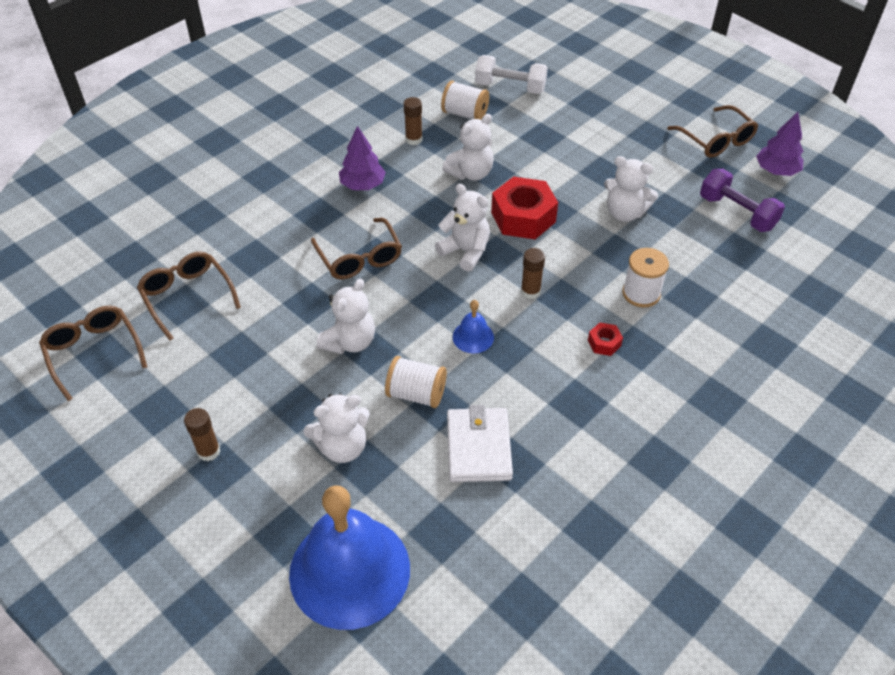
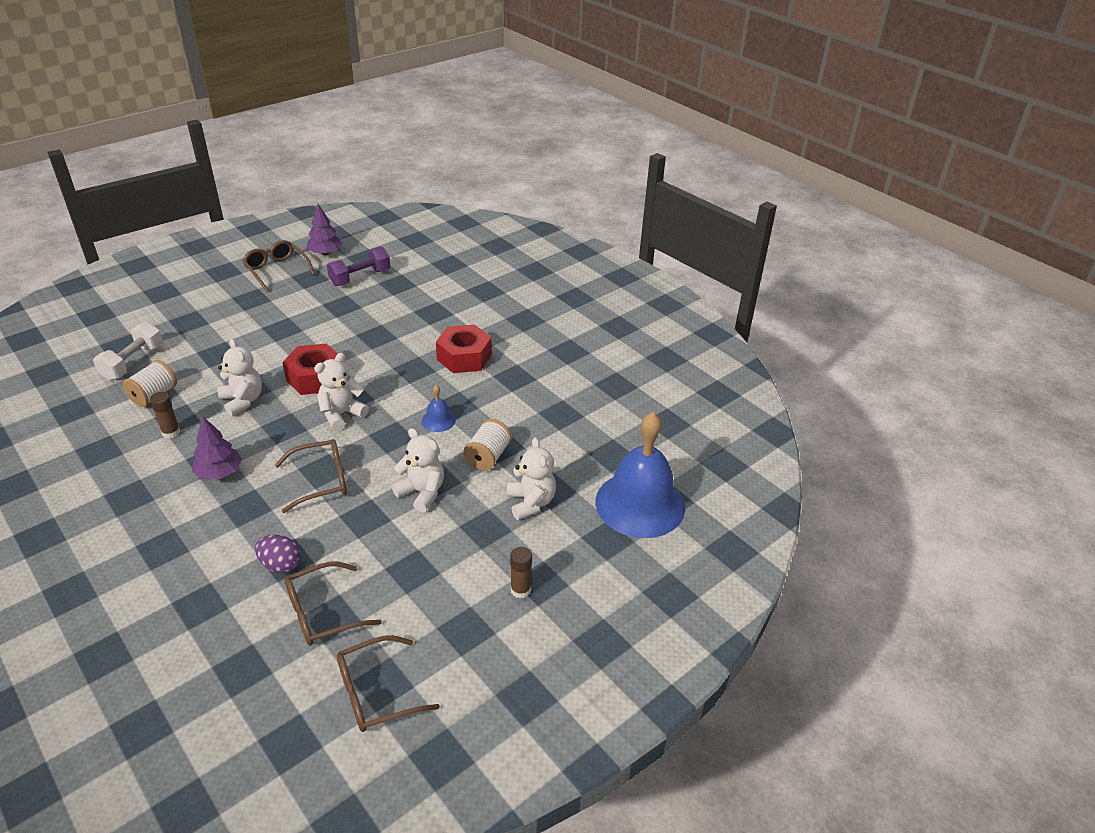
camera: 85 degrees left, 10 degrees down
white wallet [447,405,513,482] -> none
brown glue stick [521,248,545,299] -> none
red nut [588,322,623,356] -> red nut [436,324,492,373], size x2.19
white teddy bear [604,156,658,222] -> none
white spool [623,248,669,307] -> none
brown glasses [667,105,758,158] -> brown glasses turned 105 degrees counterclockwise [242,240,315,292]
none -> purple egg [255,535,301,573]

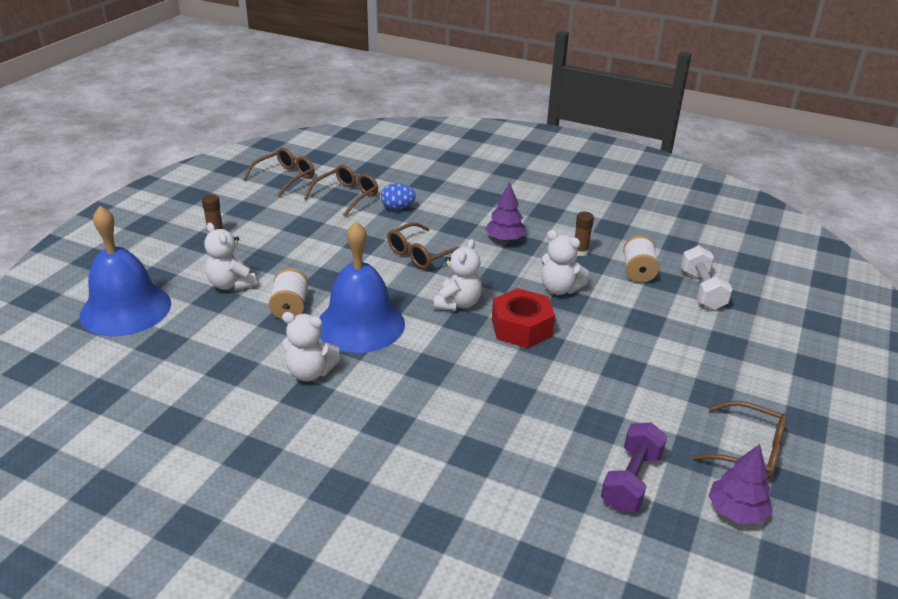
camera: 155 degrees right, 5 degrees down
purple egg [255,535,301,573] -> blue egg [381,183,416,210]
white teddy bear [391,428,444,512] -> white teddy bear moved to [282,312,340,381]
blue bell [422,385,456,432] -> blue bell [319,221,405,353], size x2.41
red nut [436,324,492,373] -> none

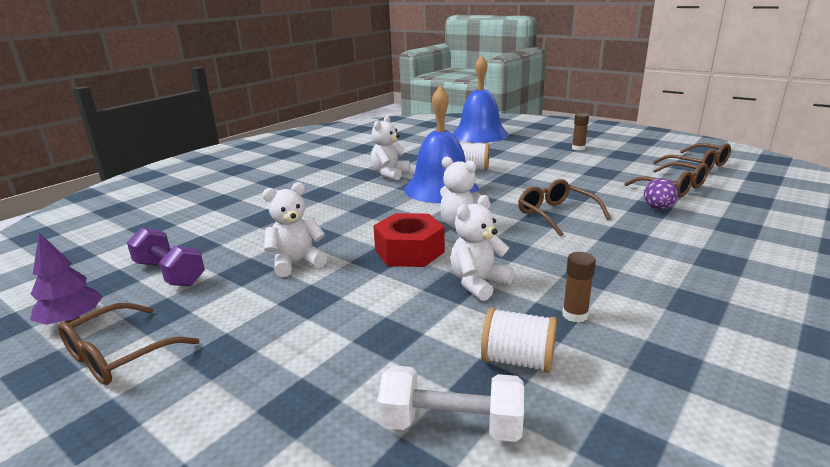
camera: 105 degrees right, 10 degrees down
white teddy bear [205,222,257,291] -> white teddy bear moved to [262,182,327,277]
blue egg [381,183,416,210] -> purple egg [644,178,678,210]
purple tree [485,182,526,242] -> none

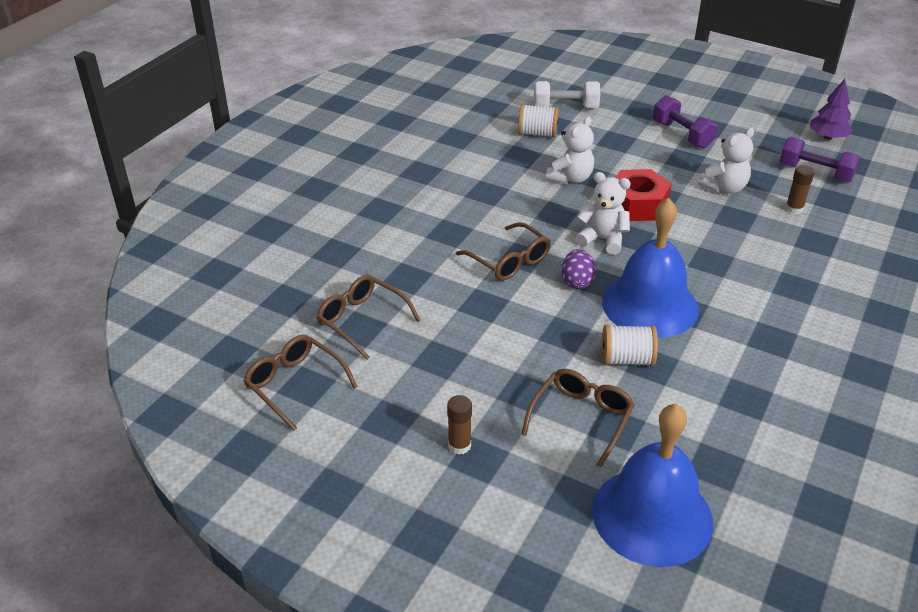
camera: 170 degrees right, 15 degrees up
brown glasses [58,303,199,385] -> brown glasses moved to [521,369,635,468]
white teddy bear [371,116,411,181] -> none
brown glue stick [562,252,596,323] -> brown glue stick moved to [785,165,815,214]
purple egg [644,178,678,210] -> purple egg moved to [562,249,596,289]
none -> purple dumbbell [653,95,718,148]

